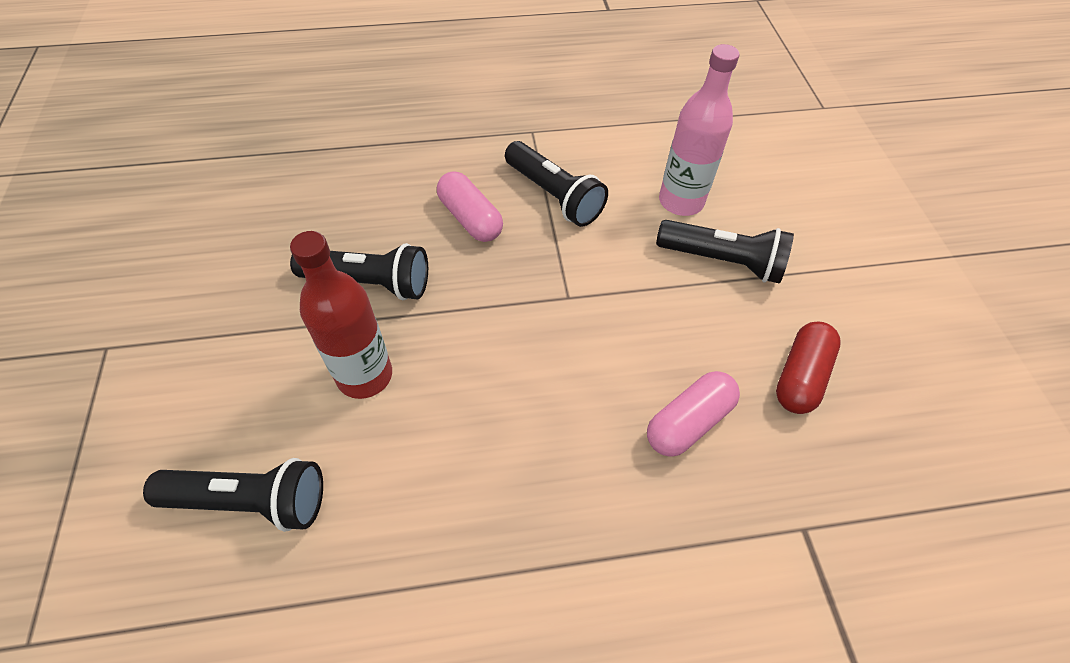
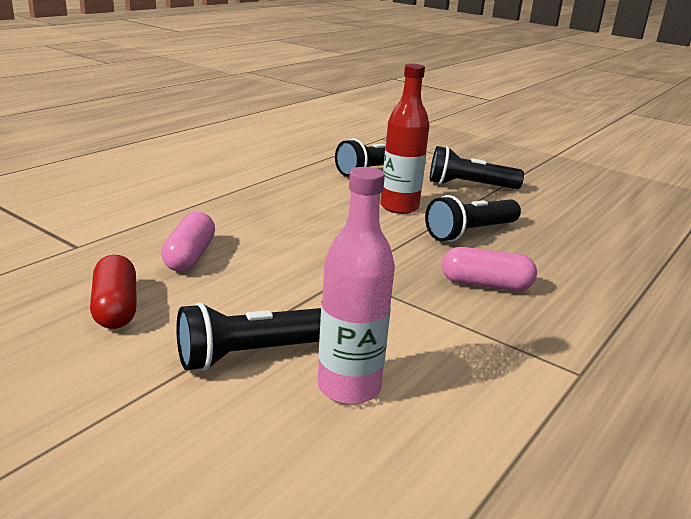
camera: 135 degrees right, 30 degrees down
black flashlight [505,141,608,227] -> black flashlight moved to [430,146,524,189]

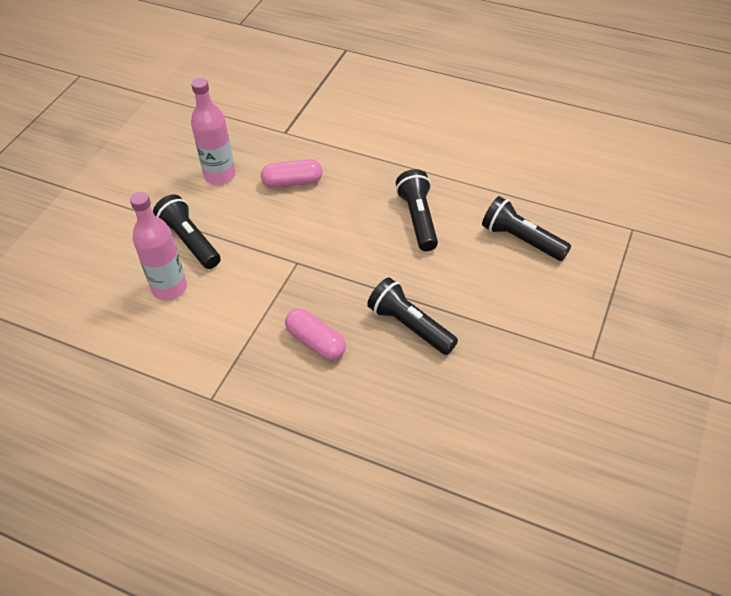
camera: 80 degrees right, 25 degrees up
red capsule [90,255,137,329] -> pink bottle [191,78,236,185]
red bottle [380,64,430,214] -> none
black flashlight [430,146,524,189] -> black flashlight moved to [396,169,438,251]
pink capsule [442,247,537,291] -> pink capsule turned 45 degrees counterclockwise [285,309,346,360]

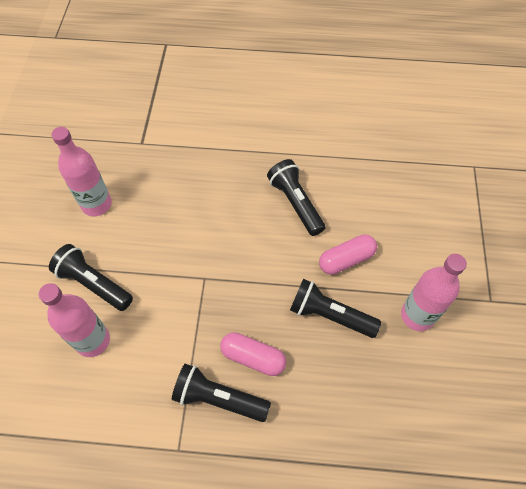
camera: 20 degrees left, 10 degrees up
pink capsule [261,159,322,188] -> pink capsule moved to [319,234,377,274]
black flashlight [482,196,571,261] -> black flashlight moved to [172,364,271,422]
none -> pink bottle [401,254,467,331]

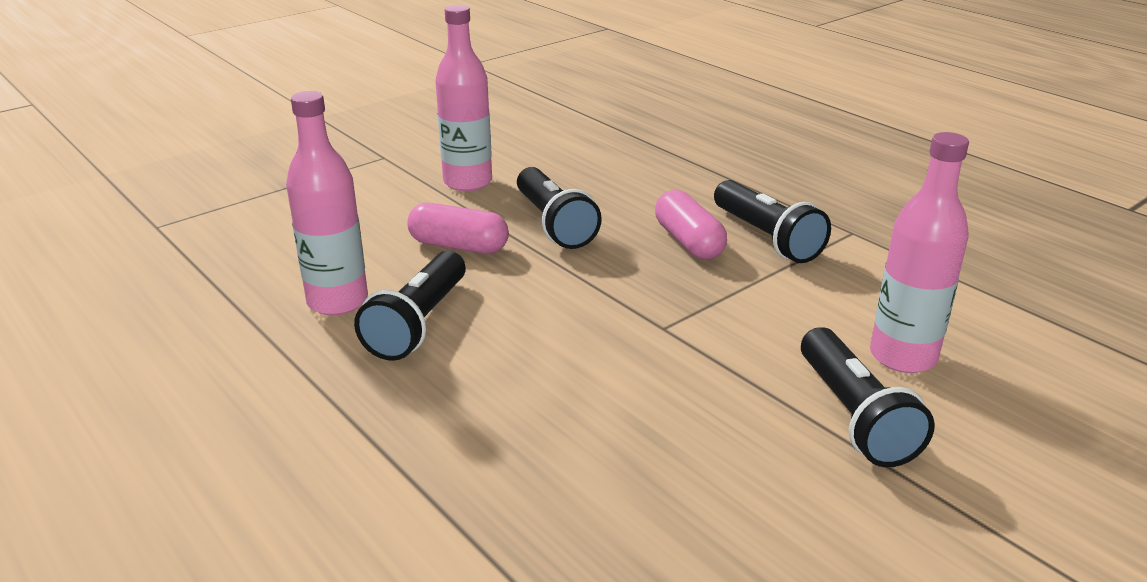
camera: 135 degrees left, 30 degrees down
pink bottle [51,127,112,216] -> pink bottle moved to [286,91,368,315]

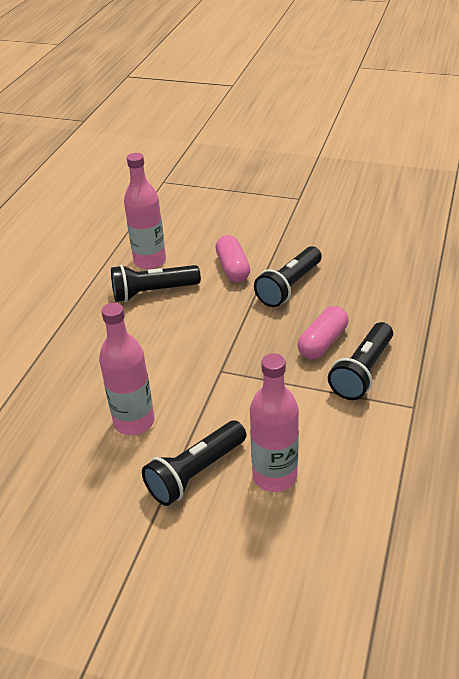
camera: 60 degrees right, 10 degrees up
pink bottle [435,5,492,191] -> pink bottle moved to [99,303,155,435]

